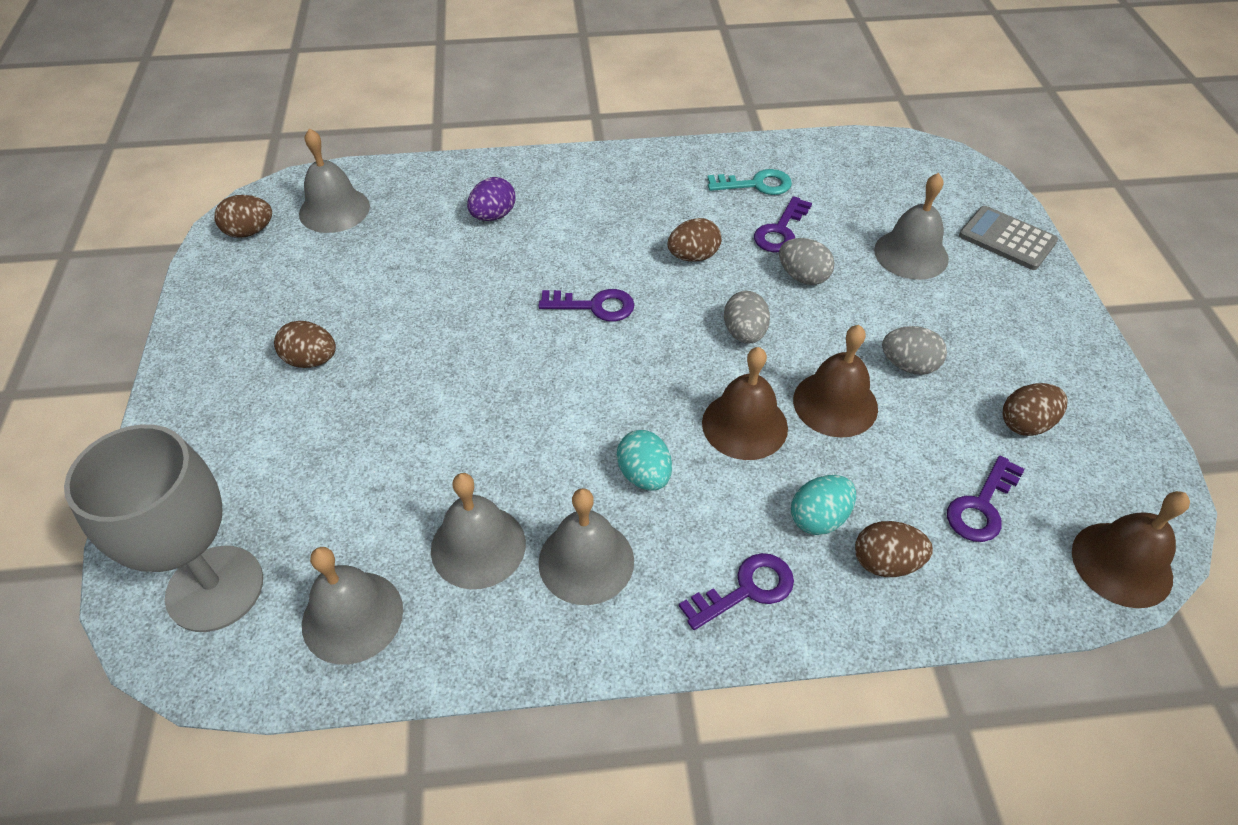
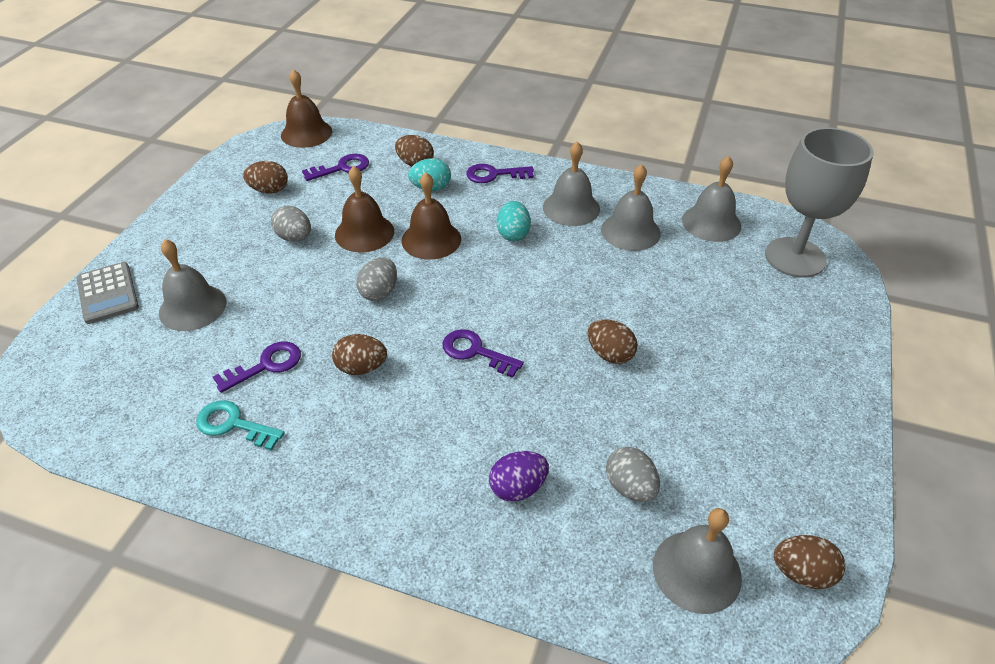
camera: 155 degrees left, 5 degrees down
brown egg [274,321,336,368] -> brown egg moved to [588,319,637,364]
grey egg [779,238,834,285] -> grey egg moved to [606,447,660,502]

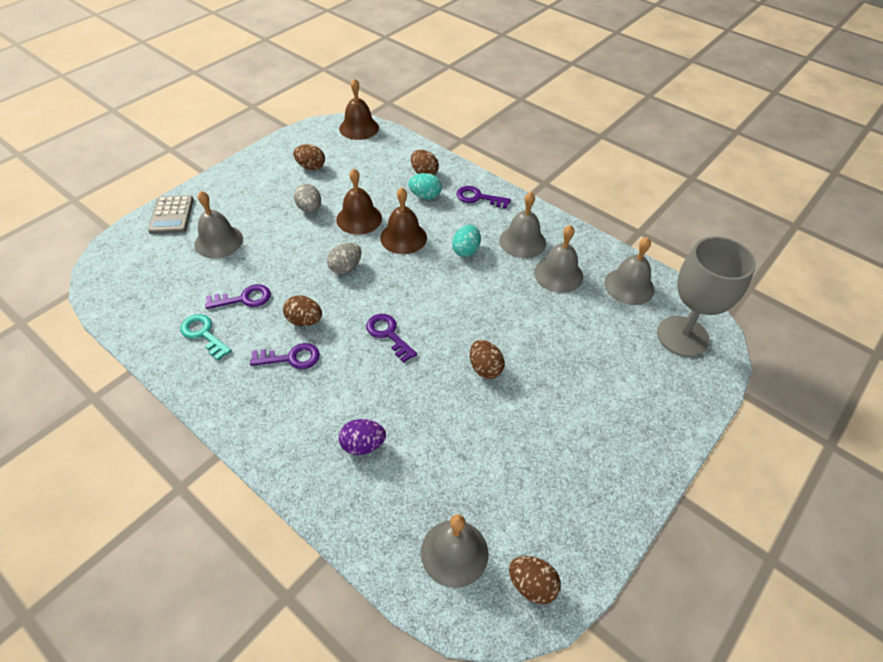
camera: 20 degrees right, 5 degrees up
purple key [302,154,369,181] -> purple key moved to [250,343,320,369]
grey egg [606,447,660,502] -> none

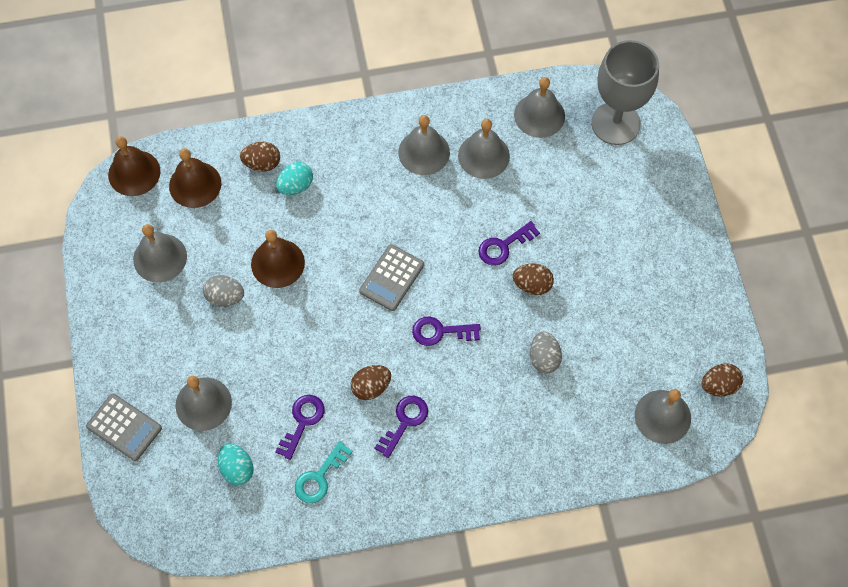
camera: 50 degrees left, 15 degrees up
turquoise key [180,314,232,361] -> turquoise key turned 45 degrees counterclockwise [295,441,353,503]
brown egg [293,144,325,170] -> grey bell [133,224,187,283]
grey egg [327,243,361,274] -> grey egg moved to [530,331,562,374]
purple egg [339,419,386,455] -> none
brown bell [380,188,427,254] -> brown bell moved to [169,148,221,208]
turquoise egg [452,225,481,257] -> turquoise egg moved to [218,443,254,485]
purple key [456,186,511,209] -> purple key moved to [478,221,540,265]
none -> grey calculator [359,244,424,311]

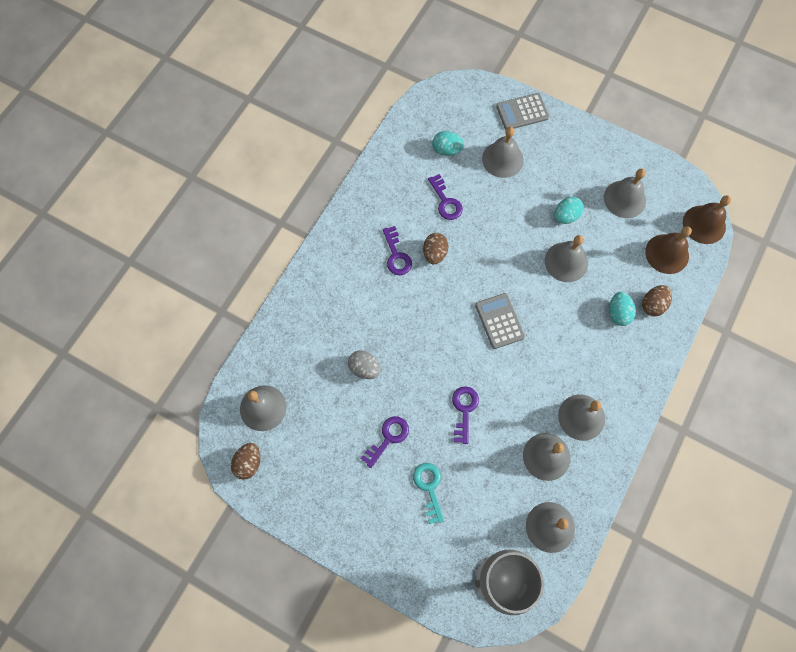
camera: 130 degrees right, 5 degrees up
grey egg [203,275,244,307] -> turquoise egg [554,197,584,224]
brown bell [251,230,305,288] -> grey bell [545,235,588,282]
turquoise key [295,441,353,503] -> turquoise key moved to [413,463,444,524]
purple key [412,316,481,346] -> purple key moved to [360,416,409,468]
brown egg [512,264,554,295] -> none

